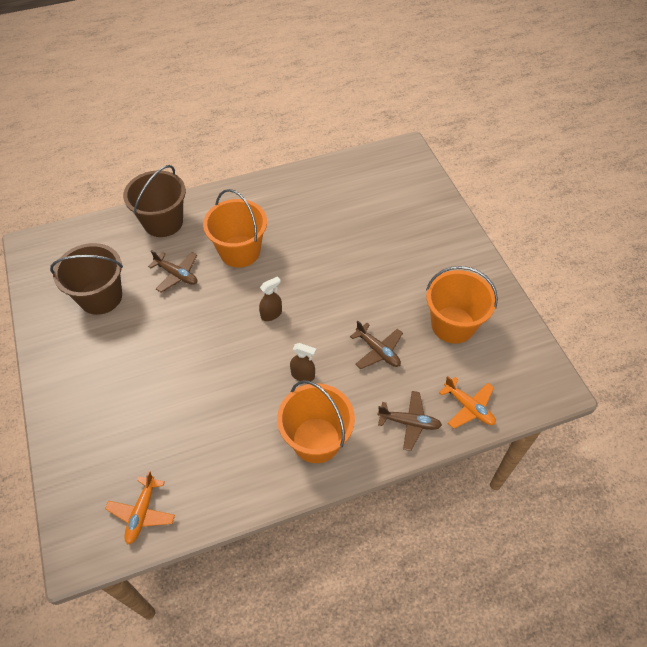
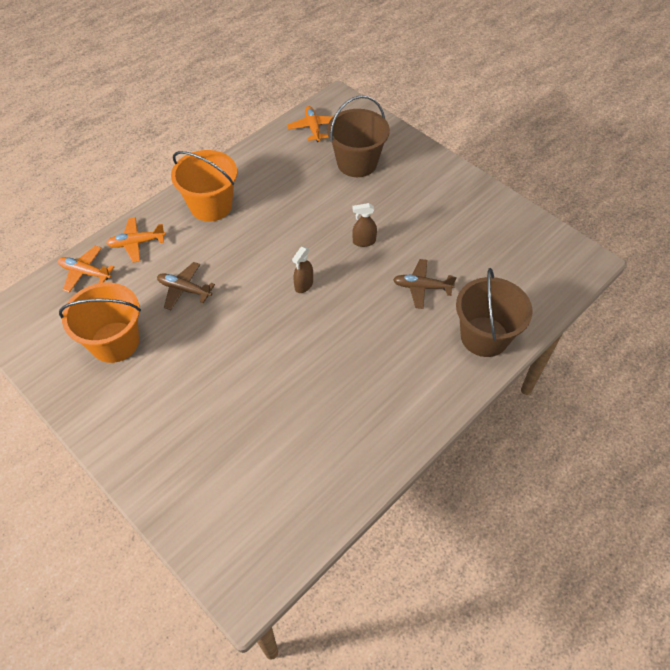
camera: 155 degrees right, 0 degrees up
brown bucket [50,243,123,315] -> brown bucket moved to [327,95,390,177]
orange bucket [203,189,267,268] -> none
brown spray bottle [290,343,316,381] -> brown spray bottle moved to [352,203,377,247]
brown plane [377,391,442,451] -> orange plane [106,217,166,263]

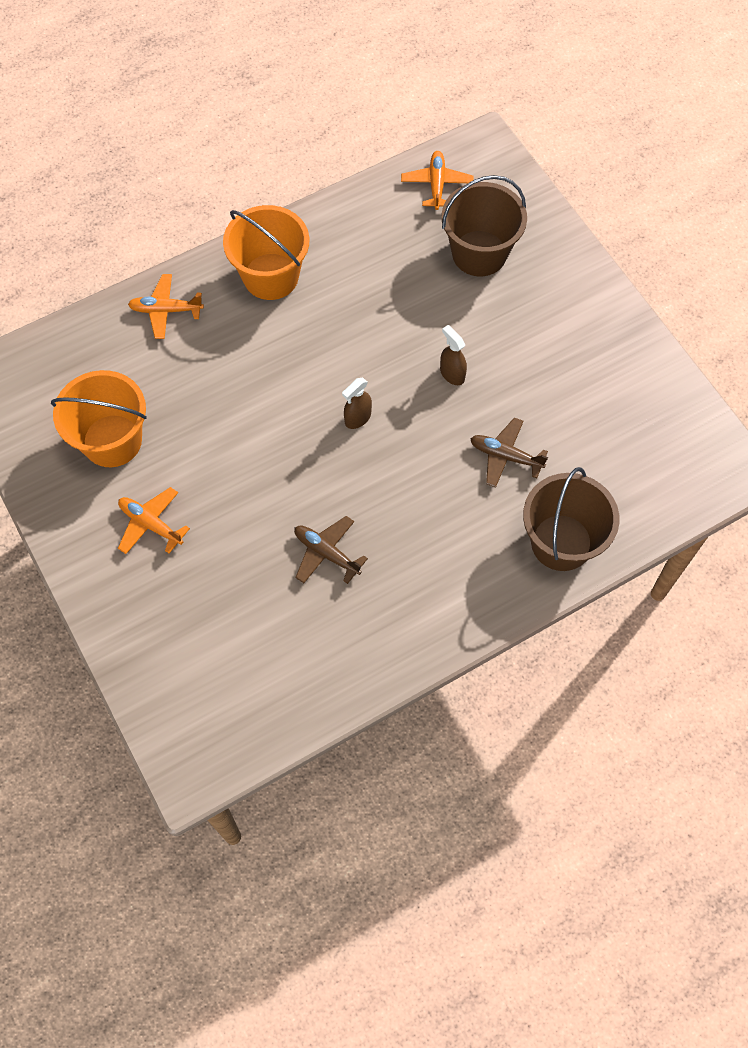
camera: 15 degrees right, 10 degrees up
orange plane [58,246,114,293] -> orange plane moved to [118,487,190,554]
brown plane [157,262,215,310] -> brown plane moved to [294,516,368,584]
brown spray bottle [352,203,377,247] -> brown spray bottle turned 45 degrees clockwise [440,325,467,385]

